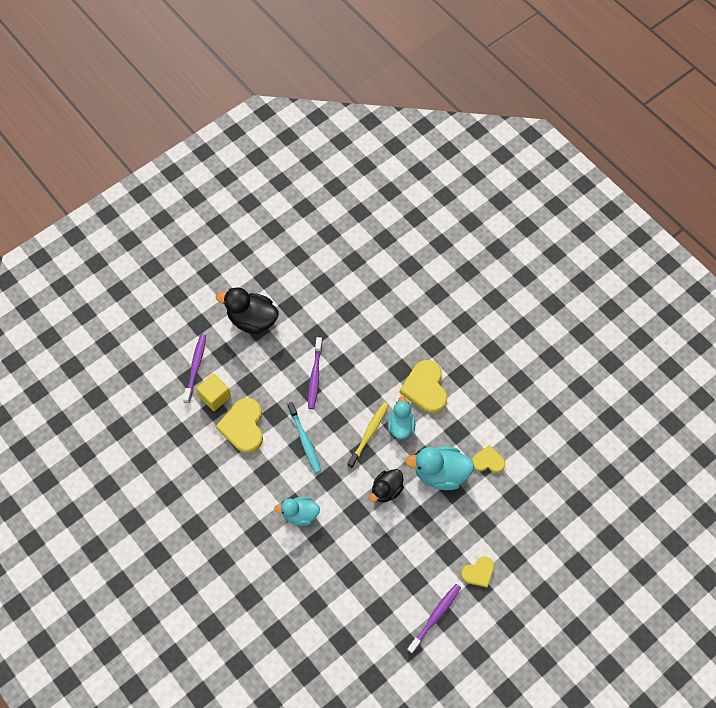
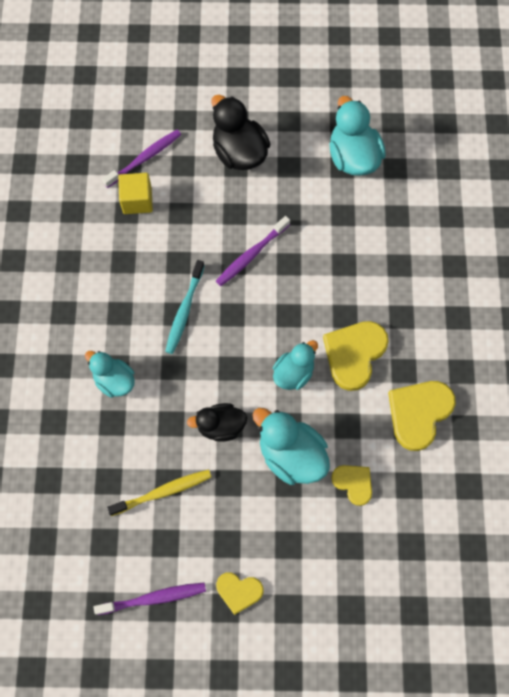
camera: 40 degrees right, 5 degrees up
yellow heart [216,398,263,453] -> yellow heart moved to [388,381,456,451]
yellow toothbrush [347,402,389,468] -> yellow toothbrush moved to [107,469,211,516]
none -> turquoise duck [329,96,386,176]

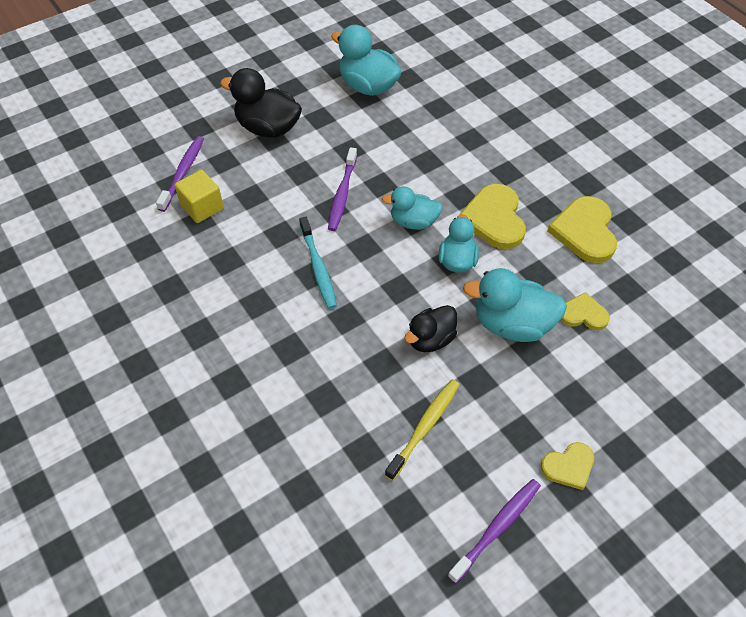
camera: 35 degrees left, 15 degrees down
turquoise duck [85,351,135,398] -> turquoise duck moved to [382,186,443,230]

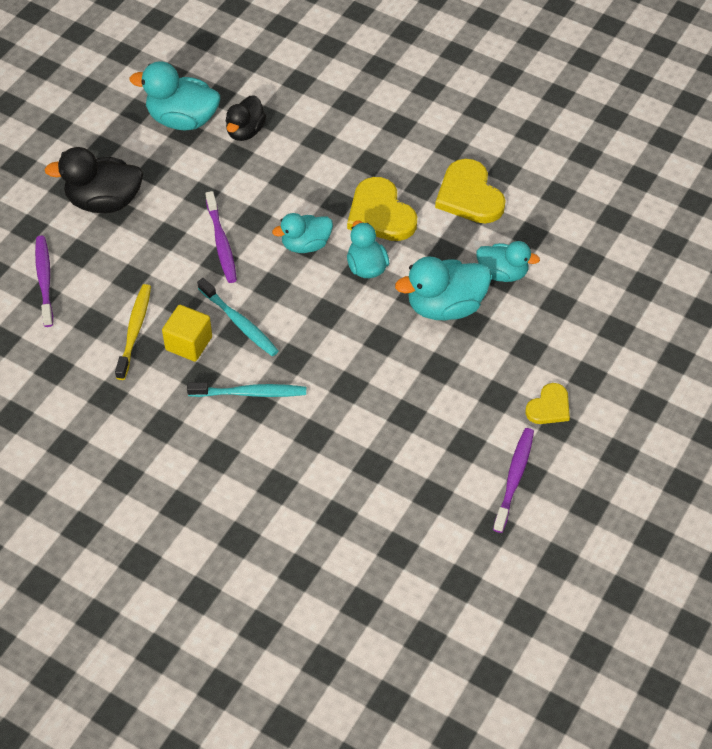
camera: 25 degrees left, 0 degrees up
yellow cube [175,170,224,223] -> yellow cube moved to [162,305,212,362]
yellow toothbrush [385,380,460,480] -> yellow toothbrush moved to [115,284,151,380]
black duck [404,305,457,352] -> black duck moved to [226,95,266,141]
yellow heart [561,292,610,330] -> turquoise duck [477,241,540,282]
none -> turquoise toothbrush [187,382,306,397]

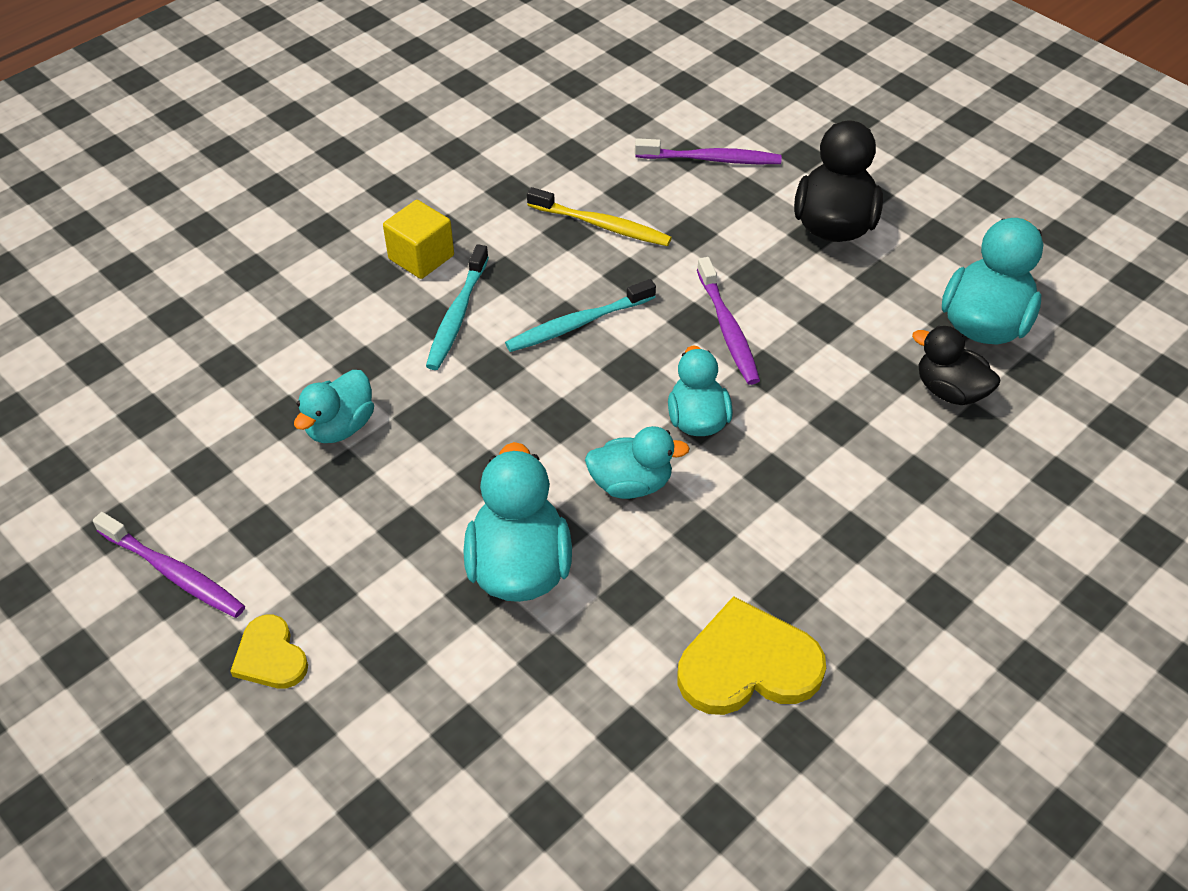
camera: 105 degrees right, 5 degrees down
yellow cube [162,305,212,362] -> yellow cube moved to [383,200,454,279]
purple toothbrush [205,191,237,283] -> purple toothbrush turned 105 degrees counterclockwise [697,257,760,385]
yellow heart [347,177,417,241] -> none
turquoise duck [477,241,540,282] -> turquoise duck moved to [294,370,374,443]

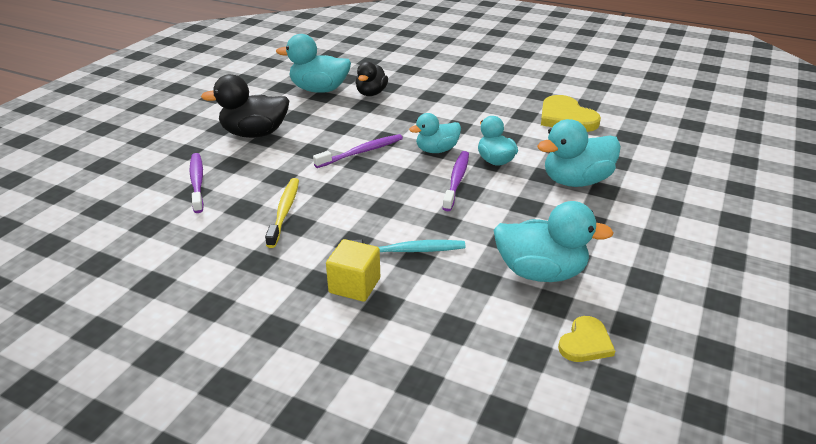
camera: 110 degrees left, 15 degrees down
purple toothbrush [93,512,245,618] -> purple toothbrush moved to [442,151,469,211]
yellow heart [230,615,308,689] -> yellow heart moved to [558,316,615,362]
turquoise duck [294,370,374,443] -> turquoise duck [494,201,614,282], size x1.54
turquoise toothbrush [505,279,656,352] -> none

